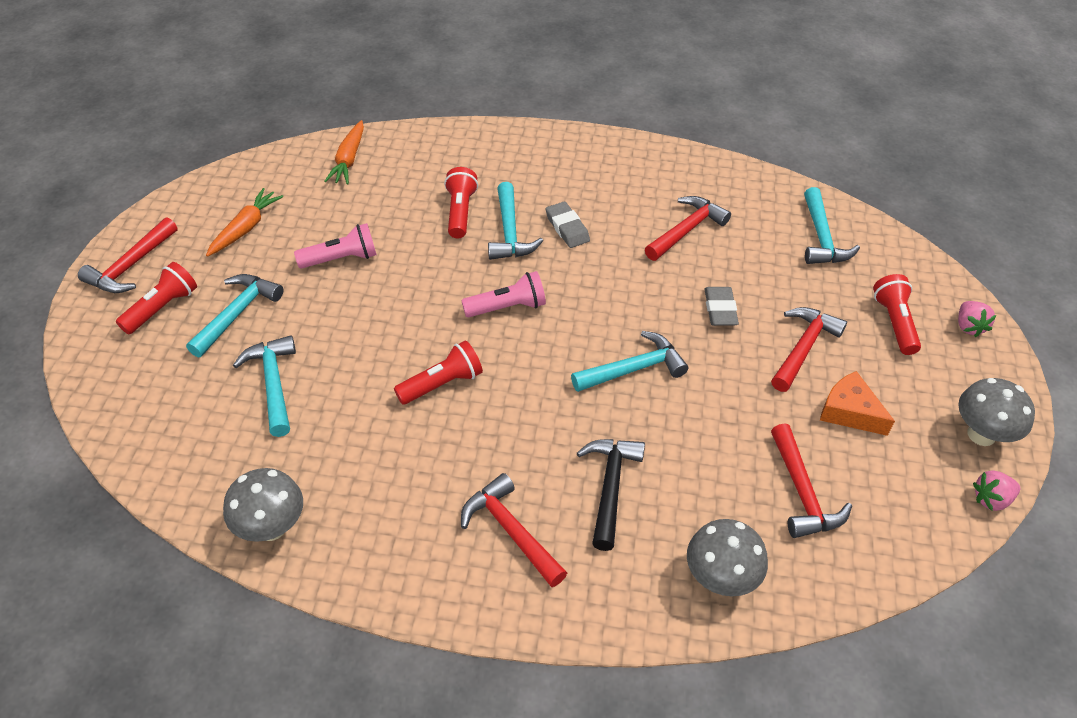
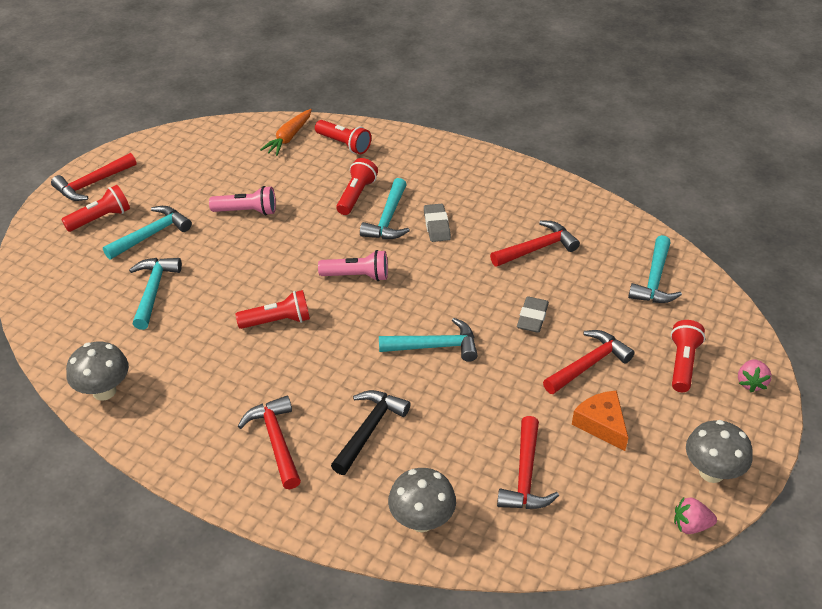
camera: 20 degrees right, 5 degrees down
orange carrot [206,188,283,257] -> none
none -> red flashlight [315,120,371,154]

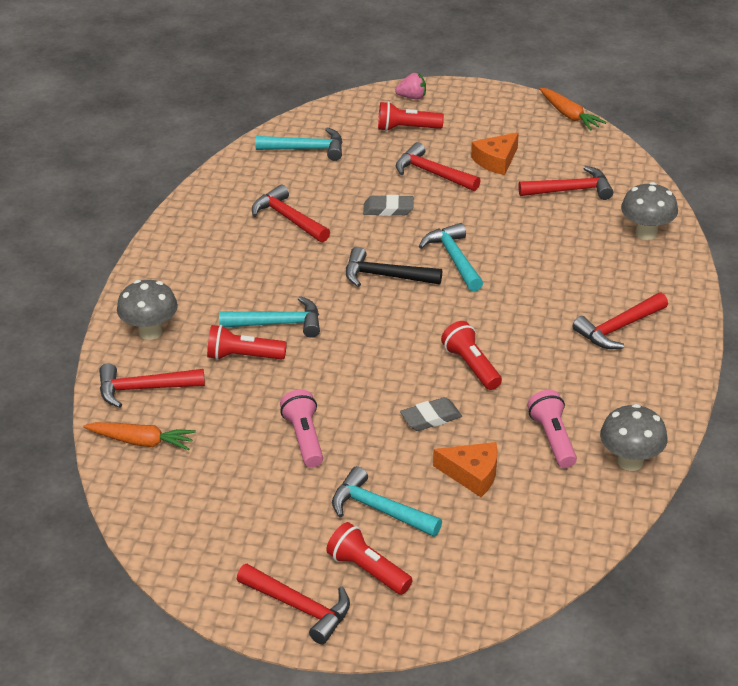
camera: 105 degrees left, 5 degrees down
turquoise hammer [129,258,182,330] -> orange cheese [433,442,498,497]
red flashlight [315,120,371,154] -> red hammer [99,363,205,408]
pink flashlight [318,250,388,281] -> pink flashlight moved to [527,390,577,468]
black hammer [331,390,411,475] -> black hammer moved to [346,247,442,287]
grey eraser [424,204,451,242] -> grey eraser moved to [400,397,462,431]
pink strawberry [674,497,717,534] -> orange carrot [539,88,606,131]
grey mushroom [686,420,753,483] -> grey mushroom moved to [117,280,178,340]

